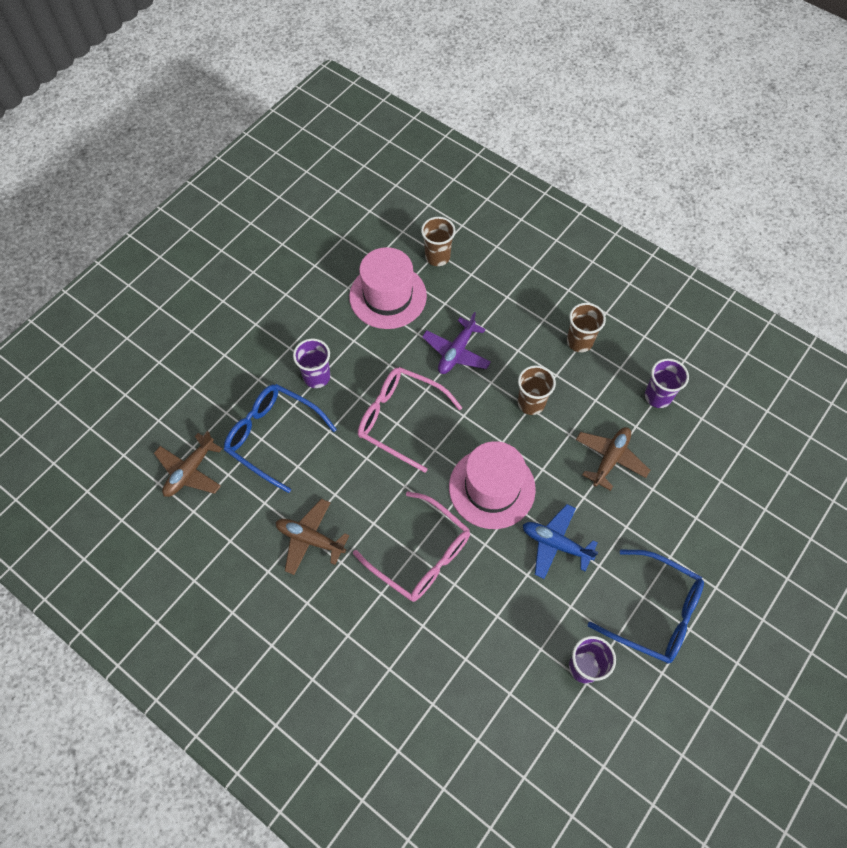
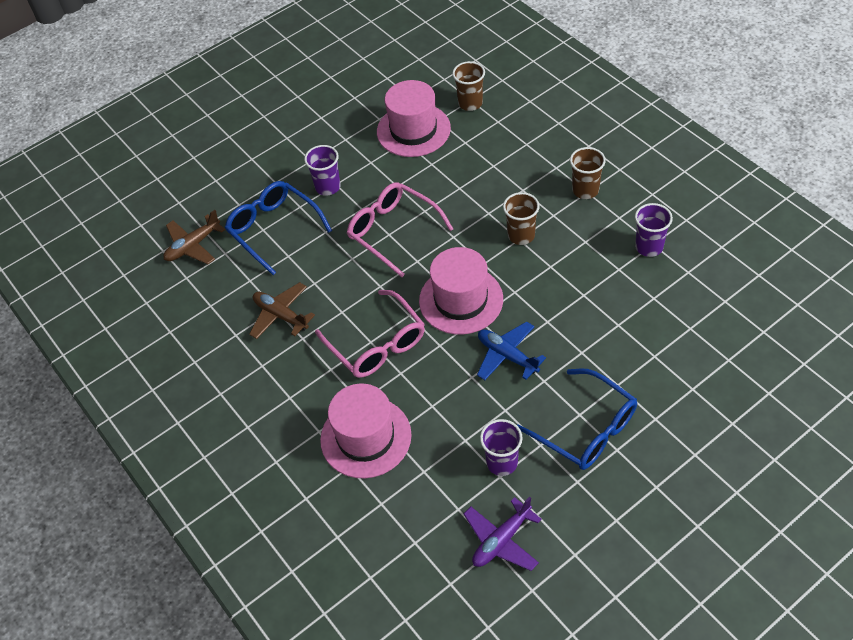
camera: 20 degrees right, 10 degrees down
purple plane [422,312,491,374] -> purple plane moved to [464,497,542,571]
brown plane [576,427,650,491] -> none
none -> pink hat [320,384,412,478]

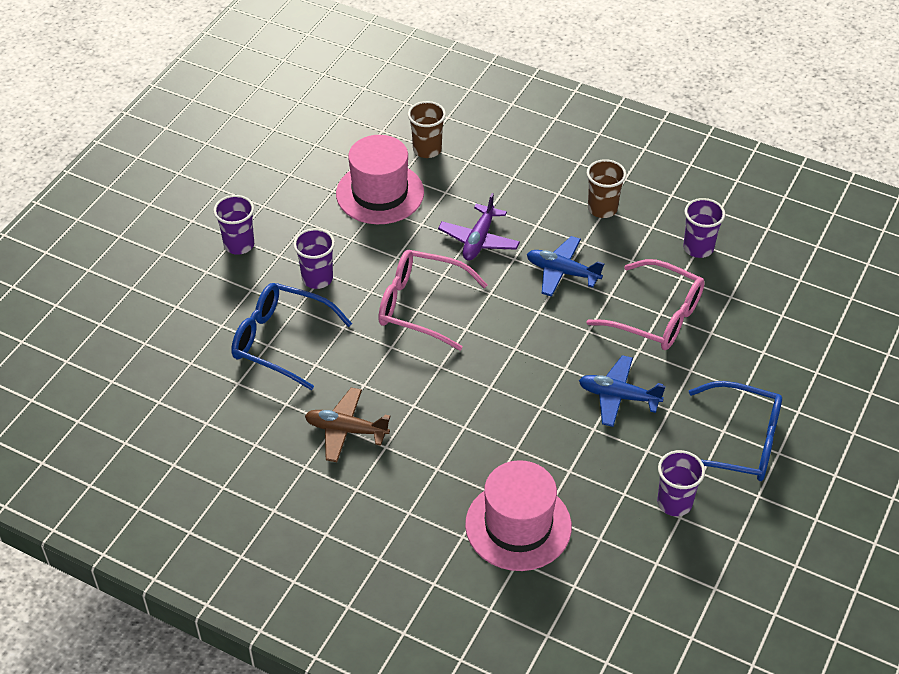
camera: 30 degrees left, 5 degrees down
brown plane [163,210,225,264] -> none
pink glasses [315,290,425,378] -> pink glasses moved to [586,259,705,350]
pink hat [419,247,503,335] -> none
purple plane [464,497,542,571] -> purple plane moved to [438,193,520,261]
brown cup [503,192,540,245] -> blue plane [527,236,605,297]
none -> purple cup [213,195,254,255]

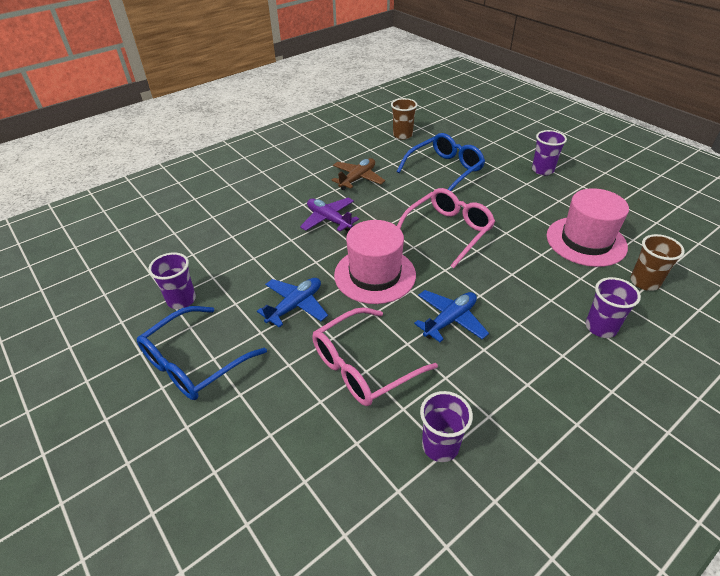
camera: 115 degrees right, 5 degrees down
purple cup [293,228,335,289] -> purple cup moved to [586,277,641,338]
purple plane [438,193,520,261] -> purple plane moved to [300,198,359,232]
pink hat [465,460,572,571] -> pink hat moved to [334,220,416,304]
brown cup [587,159,626,218] -> brown cup moved to [391,98,417,140]

